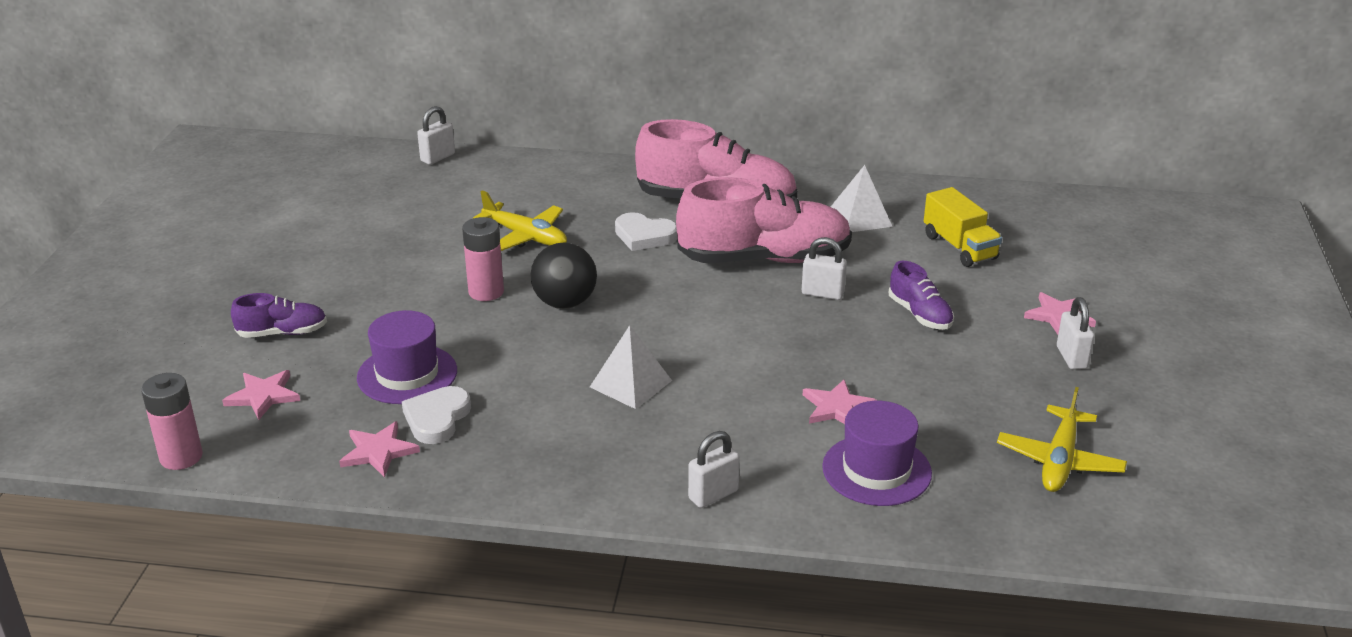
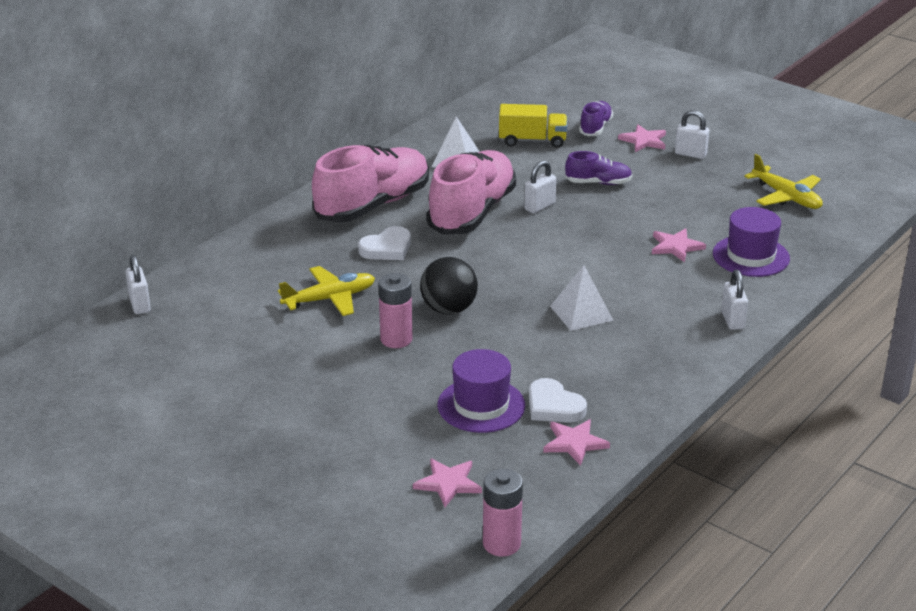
camera: 60 degrees left, 0 degrees up
purple shoe [231,293,327,338] -> purple shoe moved to [579,101,613,136]

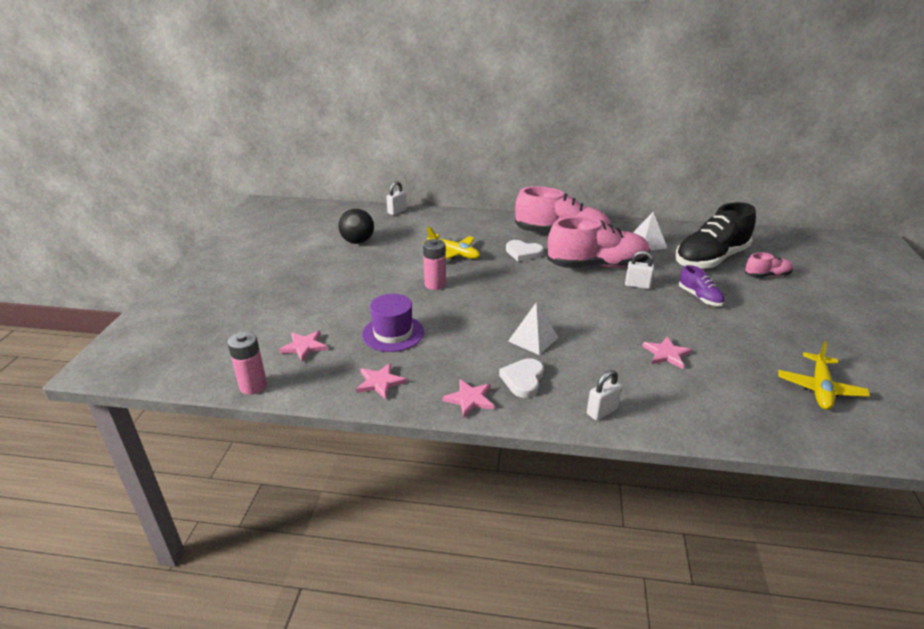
camera: 60 degrees right, 0 degrees up
black ball [420,257,478,314] -> black ball moved to [338,209,374,244]
yellow truck [499,104,567,148] -> black shoe [675,202,756,269]
white heart [529,378,587,423] -> white heart moved to [499,358,544,398]
purple shoe [579,101,613,136] -> pink shoe [745,252,793,277]
pink star [618,124,666,152] -> pink star moved to [442,379,494,418]
white padlock [675,110,709,159] -> none
purple hat [713,207,790,277] -> none

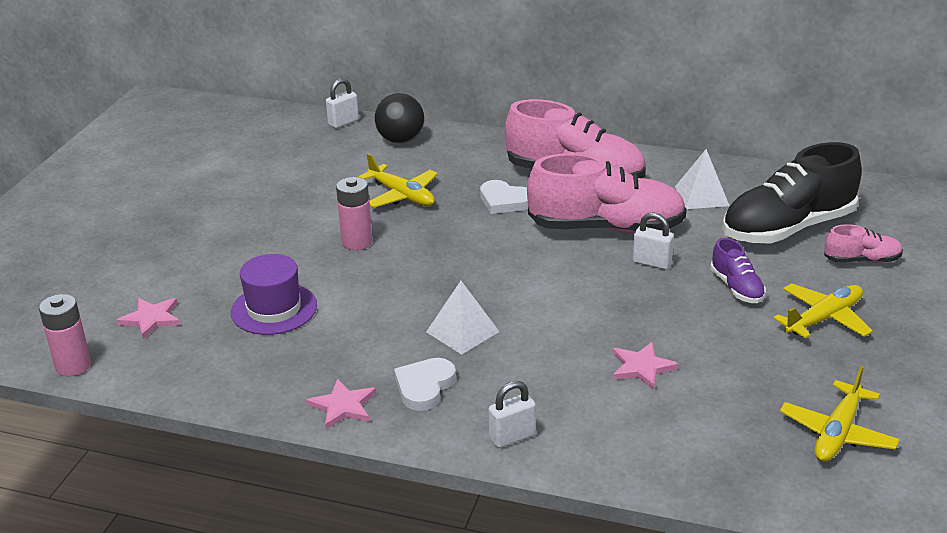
camera: 10 degrees right, 0 degrees up
black ball [338,209,374,244] -> black ball moved to [375,93,424,143]
pink star [356,363,407,400] -> none
none -> yellow plane [773,283,873,339]

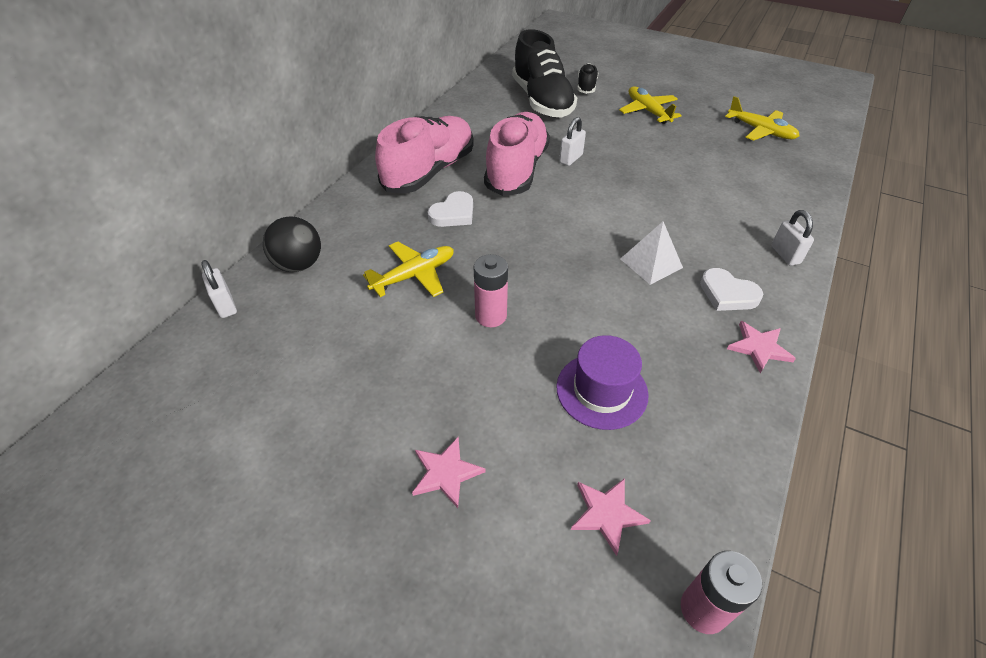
camera: 80 degrees left, 15 degrees up
pink star [613,342,679,390] -> pink star moved to [412,437,486,508]
white pyramid [675,149,729,209] -> none
purple shoe [710,238,766,303] -> none
pink shoe [824,224,903,263] -> black shoe [577,63,598,94]

